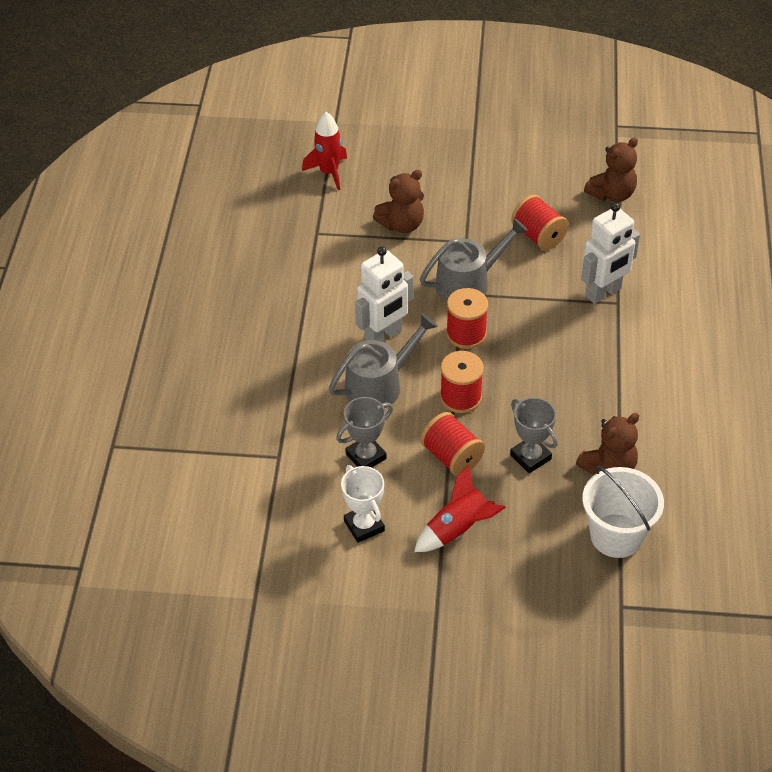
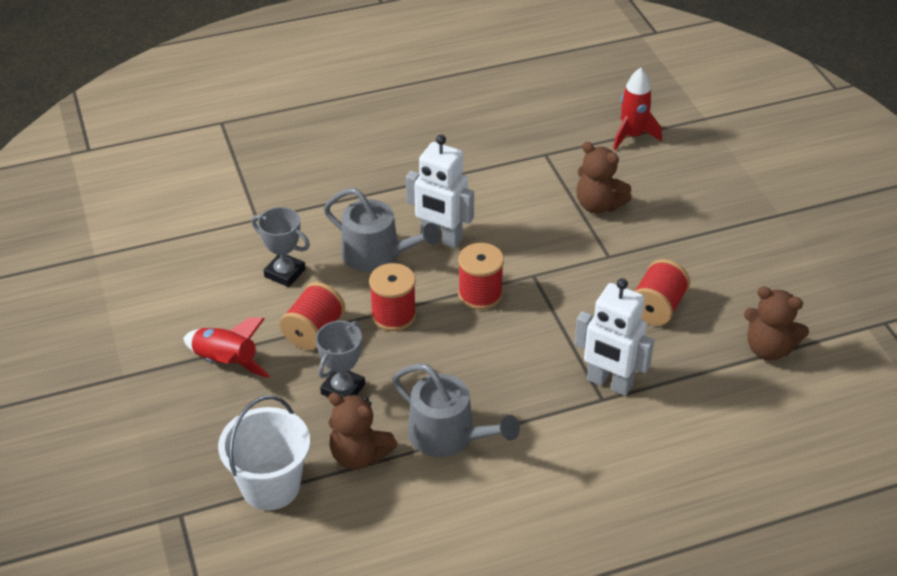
camera: 65 degrees right, 5 degrees down
white trophy [341,465,385,543] -> none
grey watering can [420,218,528,302] -> grey watering can moved to [392,364,520,457]

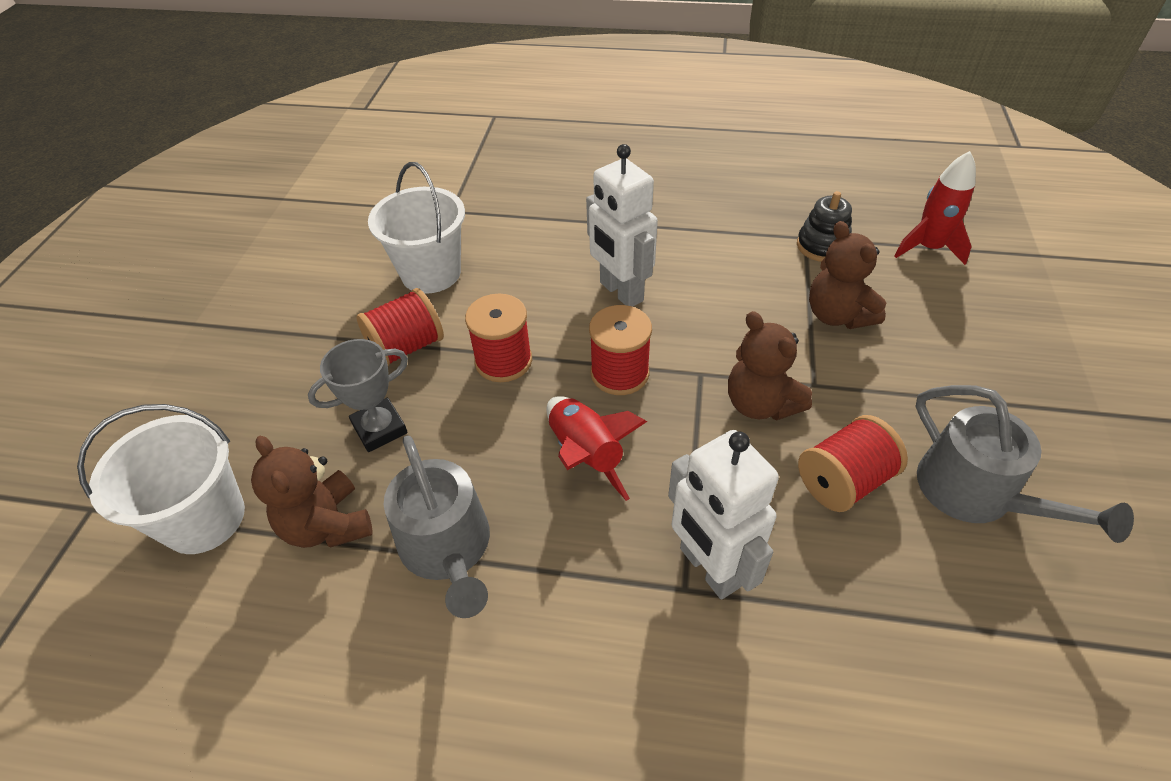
camera: 30 degrees right, 5 degrees up
red rocket [183,318,270,378] -> red rocket moved to [547,396,647,501]
grey trophy [252,207,310,287] -> white bucket [368,162,465,294]
grey watering can [324,188,440,272] -> grey watering can moved to [915,385,1134,543]
brown teddy bear [744,287,809,361] -> brown teddy bear moved to [728,311,812,421]
none -> black stacking toy [797,191,852,262]

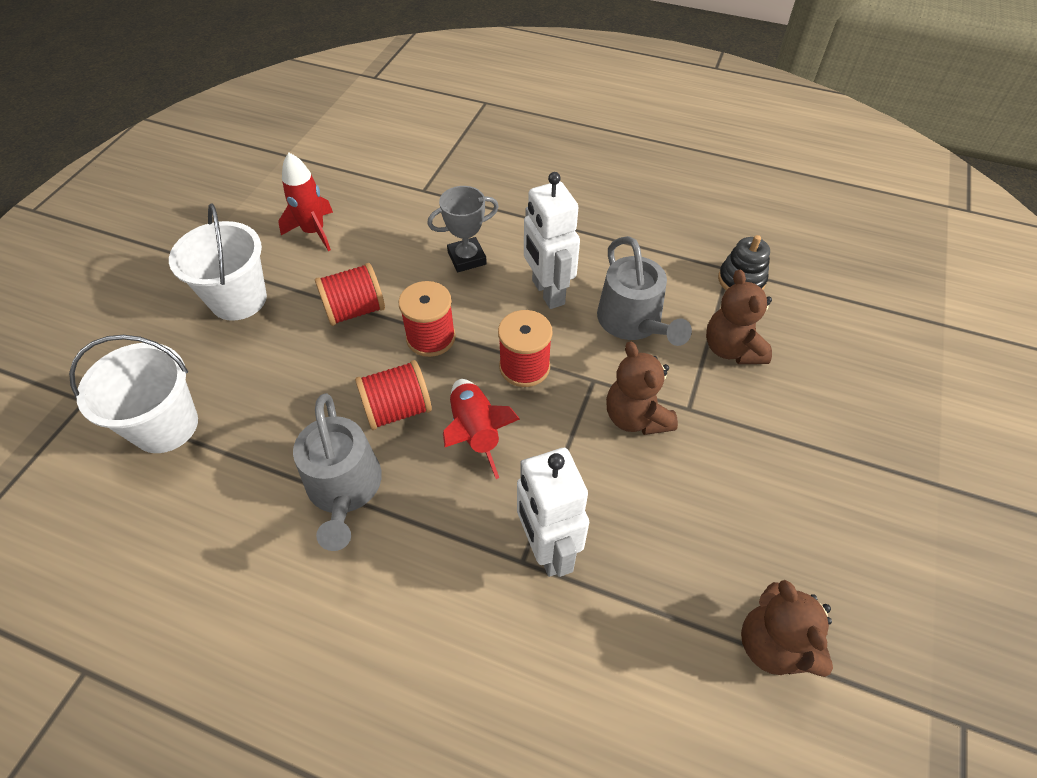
camera: 10 degrees right, 5 degrees up
brown teddy bear [251,436,373,548] -> brown teddy bear moved to [741,580,833,677]
grey trophy [308,339,408,452] -> grey trophy moved to [427,186,499,272]
white bucket [368,162,465,294] -> white bucket moved to [169,203,267,321]
red spool [798,415,908,512] -> red spool moved to [355,360,432,430]
red rocket [895,151,976,265] -> red rocket moved to [278,153,333,251]
grey watering can [915,385,1134,543] -> grey watering can moved to [597,236,692,346]

